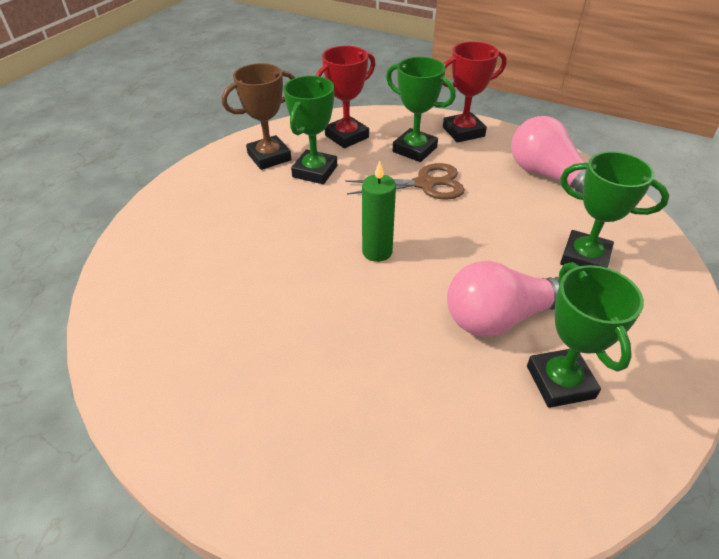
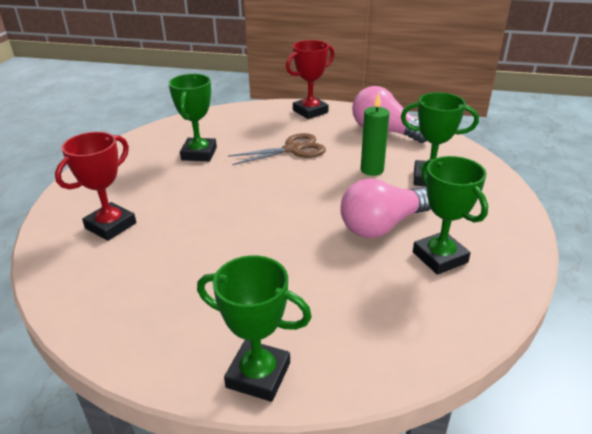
camera: 15 degrees left, 10 degrees down
brown trophy [222,63,295,170] -> none
red trophy [316,46,375,148] -> red trophy moved to [55,132,136,241]
green candle [362,161,396,262] -> green candle moved to [361,93,390,176]
green trophy [386,57,456,162] -> green trophy moved to [197,255,312,402]

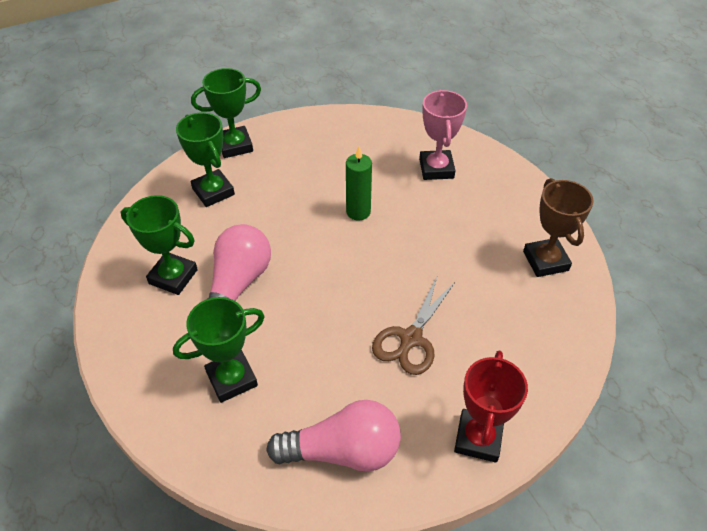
camera: 140 degrees right, 15 degrees up
red trophy [55,132,136,241] -> pink trophy [419,90,467,180]
green trophy [168,74,217,161] -> green trophy moved to [176,112,235,207]
green candle [361,93,390,176] -> green candle moved to [346,147,372,221]
none -> brown trophy [523,178,594,277]

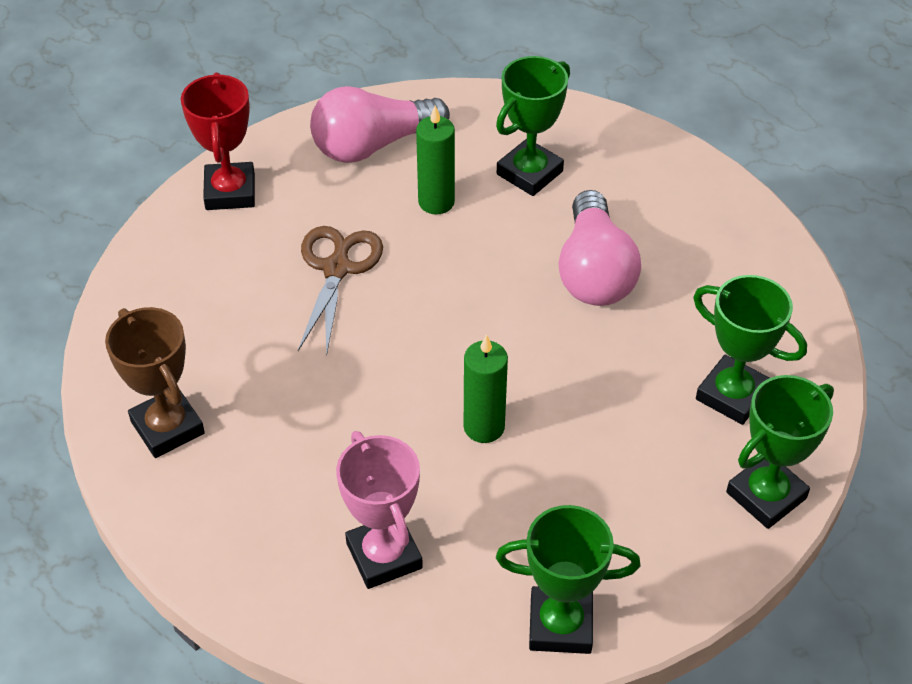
camera: 160 degrees right, 0 degrees up
green trophy [121,195,198,295] -> green trophy moved to [496,505,640,654]
none -> green candle [416,106,455,214]

